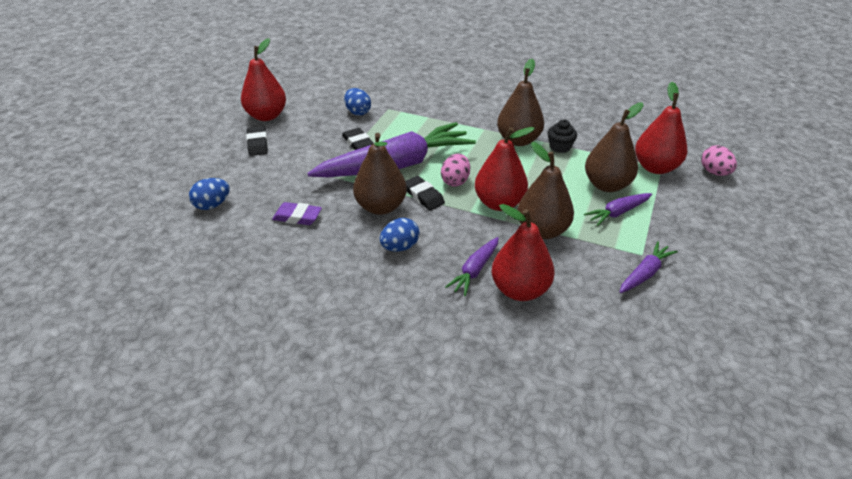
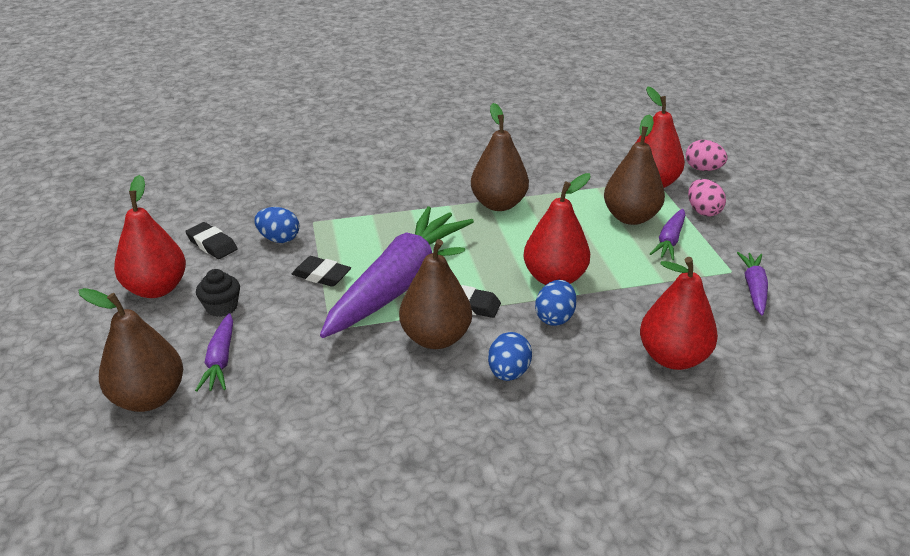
camera: 35 degrees left, 5 degrees down
blue egg [189,178,230,210] -> blue egg moved to [535,280,577,326]
black eraser [246,126,268,156] -> black eraser moved to [185,222,238,259]
purple eraser [272,202,322,225] -> none
pink egg [441,154,470,187] -> pink egg moved to [688,179,726,217]
purple carrot [445,237,499,296] -> purple carrot moved to [195,313,233,392]
brown pear [517,142,574,239] -> brown pear moved to [78,288,183,412]
black cupcake [548,119,577,153] -> black cupcake moved to [196,269,240,317]

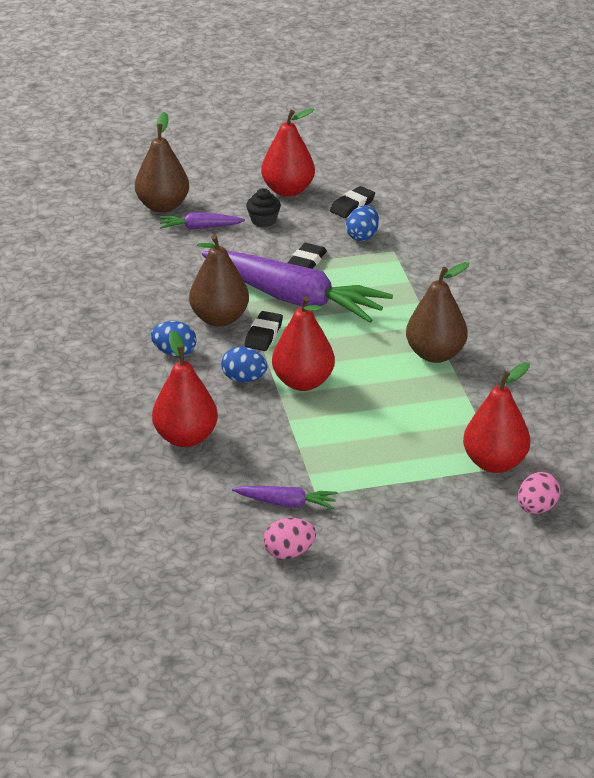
camera: 90 degrees right, 0 degrees up
brown pear [604,114,665,225] -> none
purple carrot [650,209,685,260] -> none
pink egg [688,179,726,217] -> pink egg moved to [263,518,316,559]

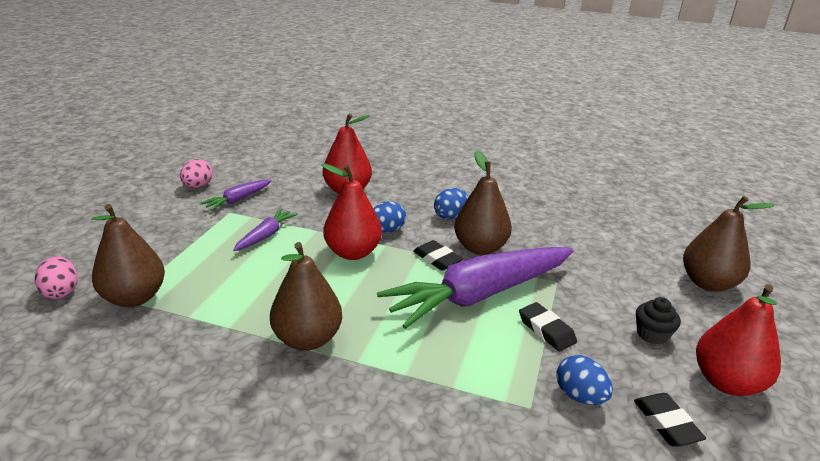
camera: 120 degrees right, 5 degrees down
purple carrot [159,212,245,230] -> purple carrot moved to [233,209,298,251]
red pear [463,362,530,473] -> brown pear [92,204,165,307]

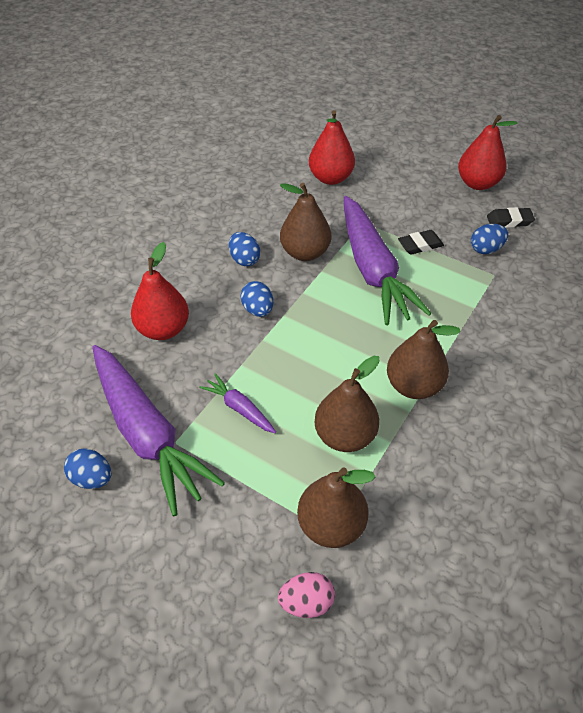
camera: 75 degrees left, 20 degrees up
pink egg [180,159,213,188] -> blue egg [64,448,112,489]
purple carrot [200,180,271,211] -> purple carrot [92,345,225,516], size x2.27
red pear [321,163,382,260] -> red pear moved to [309,110,355,185]
black eraser [413,240,463,271] -> none
black cupcake [636,297,681,345] -> none
brown pear [683,196,775,292] -> brown pear moved to [314,356,380,452]

